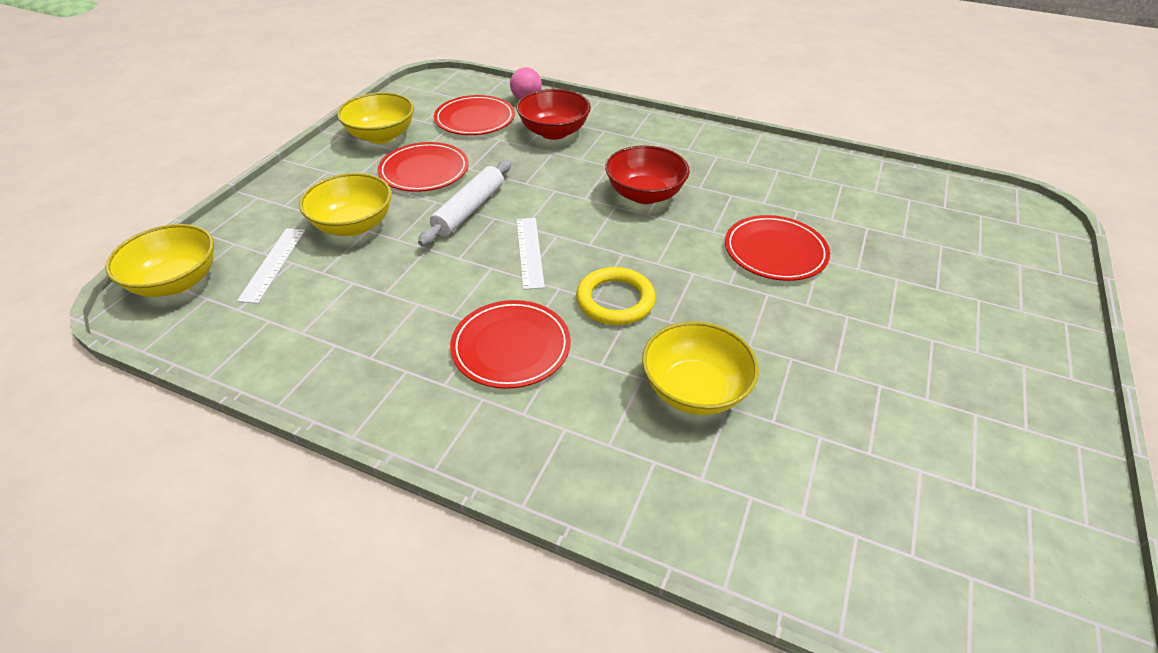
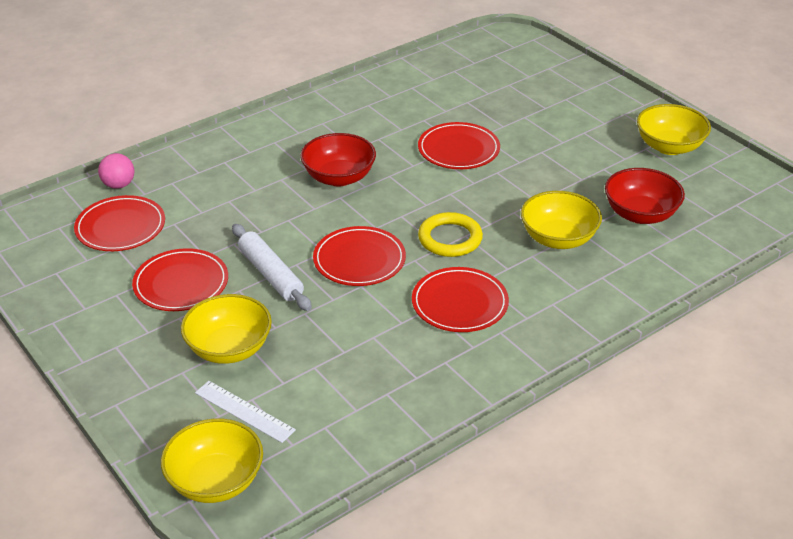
camera: 60 degrees left, 5 degrees down
yellow bowl [337,92,414,144] -> yellow bowl moved to [637,104,711,155]
red bowl [516,89,591,140] -> red bowl moved to [605,168,685,224]
white ruler [517,218,545,290] -> red plate [313,226,406,286]

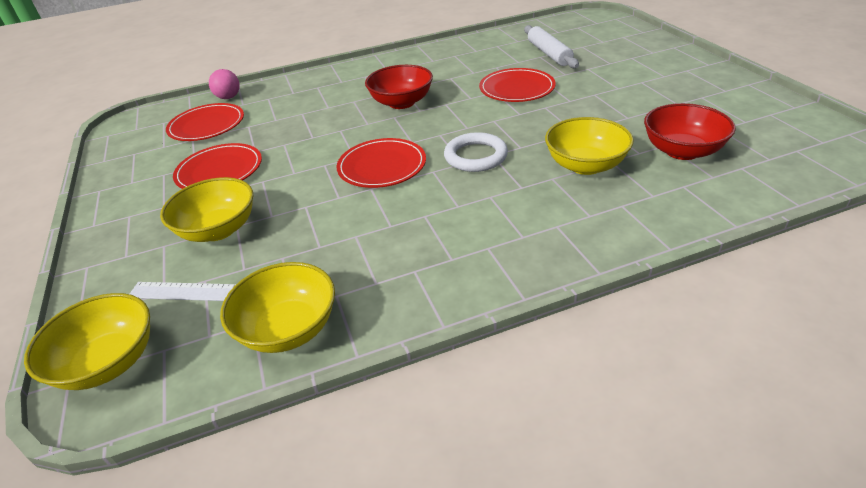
camera: 20 degrees right, 0 degrees up
white ruler [195,381,296,443] -> white ruler turned 45 degrees counterclockwise [130,282,236,301]
white rolling pin [232,224,312,311] -> white rolling pin moved to [524,25,579,68]
red plate [412,267,509,332] -> none
yellow ring [418,212,483,257] -> white ring [444,132,508,172]
yellow bowl [637,104,711,155] -> yellow bowl moved to [220,262,335,353]

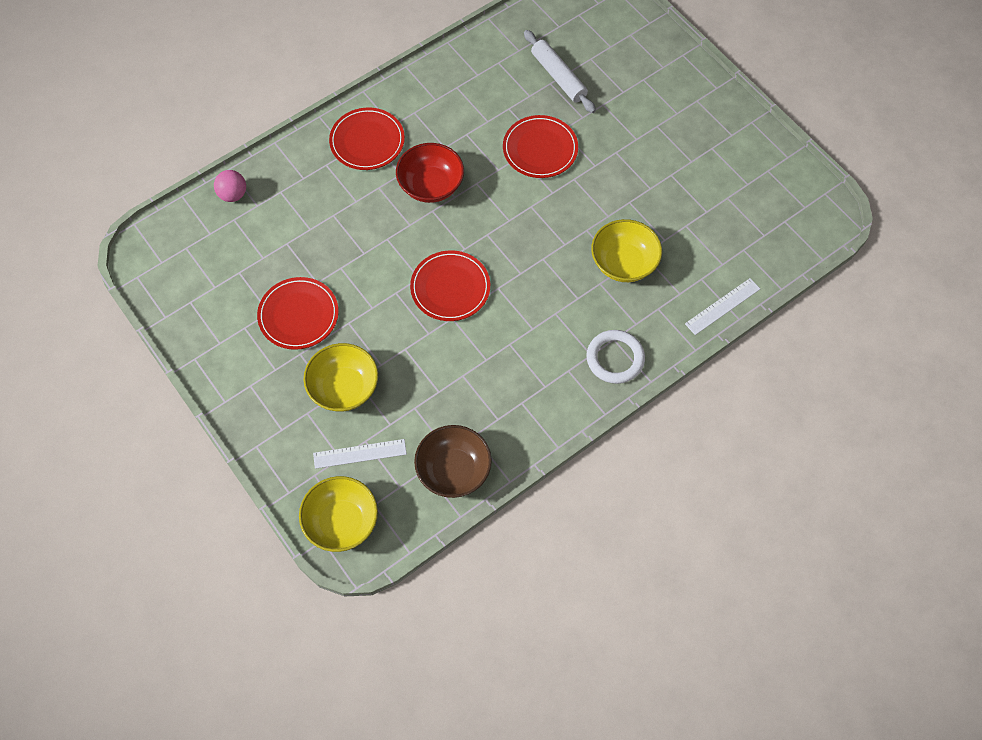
camera: 20 degrees left, 25 degrees up
red plate [166,103,244,141] -> red plate moved to [329,108,405,170]
yellow bowl [220,262,335,353] -> brown bowl [414,425,492,498]
white ring [444,132,508,172] -> white ring moved to [586,330,645,384]
red bowl [644,103,736,160] -> none
none -> white ruler [685,278,760,335]

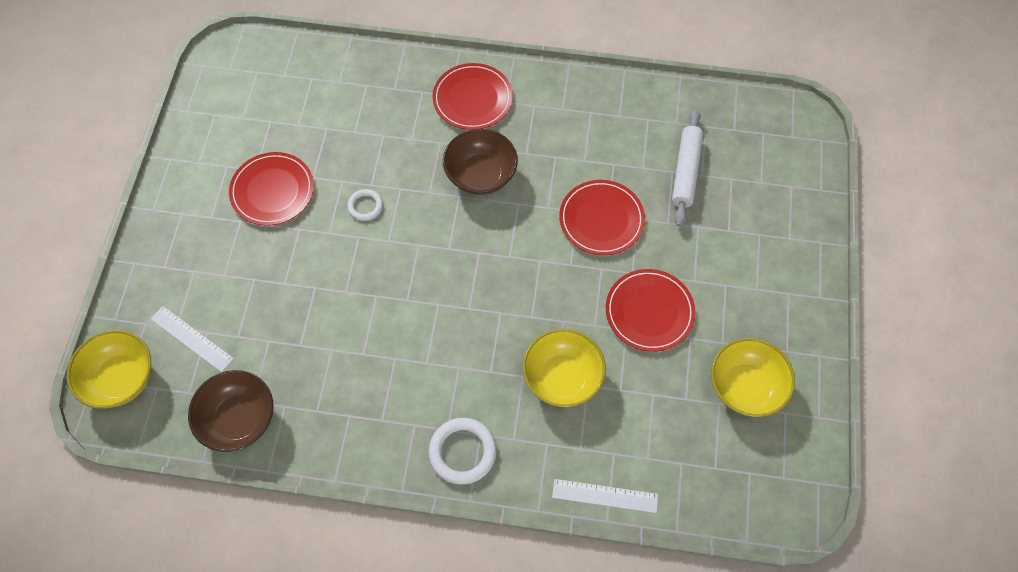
camera: 45 degrees right, 0 degrees up
pink ball [214,170,246,202] -> none
yellow bowl [304,343,378,411] -> yellow bowl moved to [711,338,795,417]
red bowl [396,143,464,203] -> brown bowl [443,129,518,195]
red plate [410,250,490,321] -> red plate moved to [606,269,696,352]
none -> white ring [347,189,383,221]

